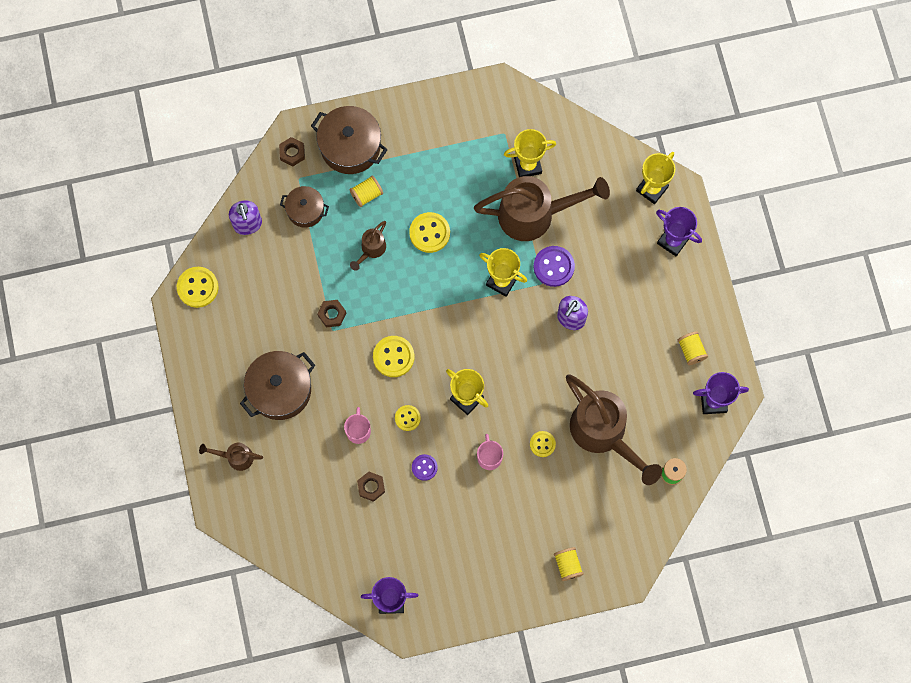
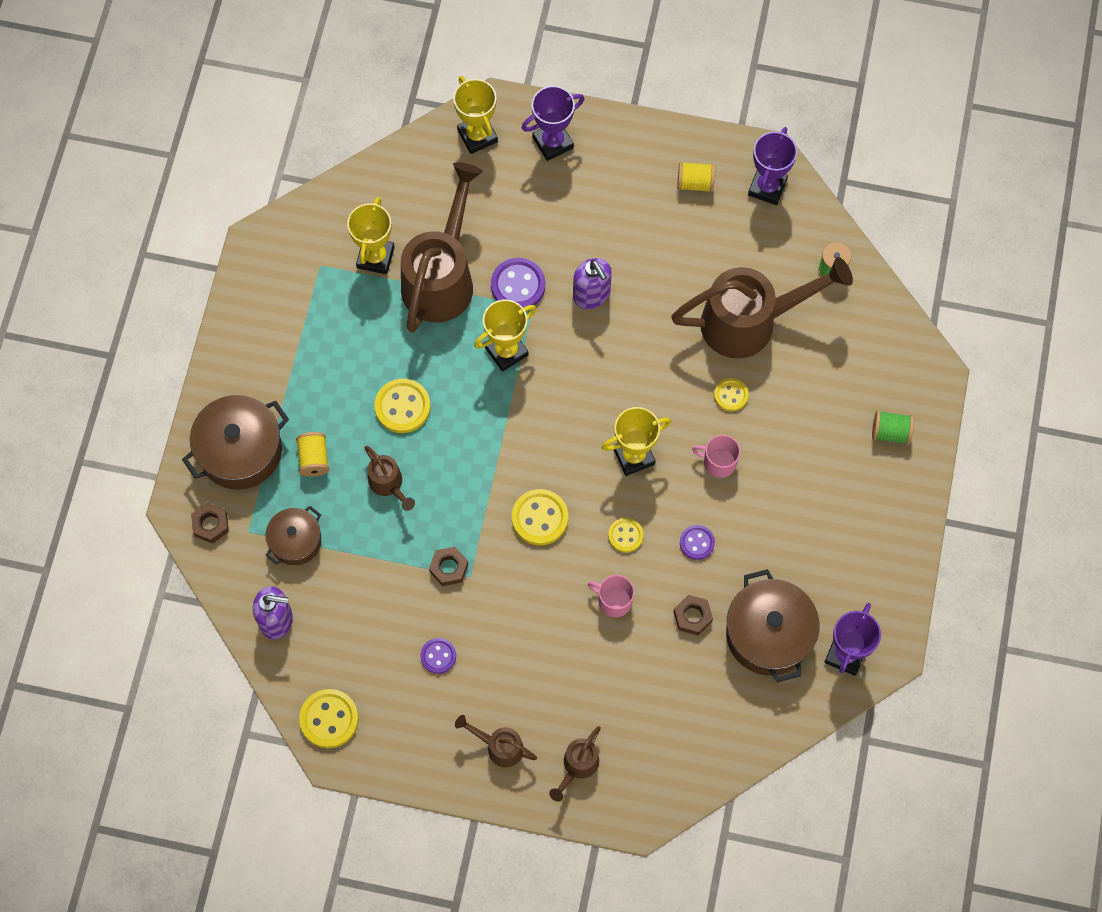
camera: 65 degrees left, 5 degrees down
brown pot [240,351,315,420] -> brown pot moved to [726,569,819,682]
yellow spool [554,547,584,581] -> green spool [872,410,914,445]
none -> purple button [420,638,456,674]
none -> brown watering can [455,715,537,767]

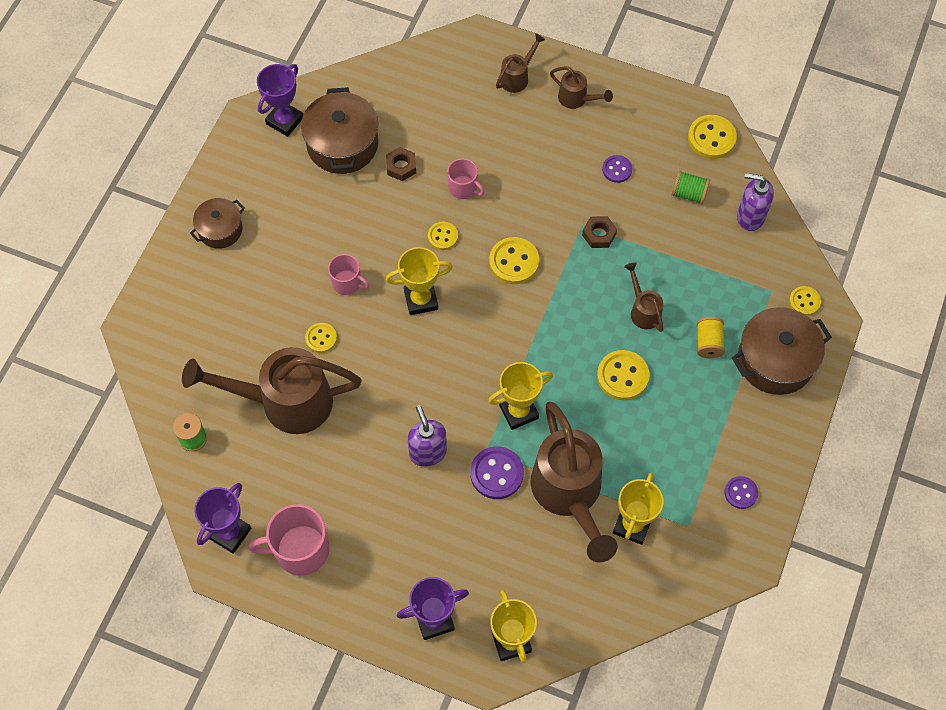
camera: 170 degrees left, 5 degrees down
brown nut [191,503,229,543] -> yellow button [789,286,821,316]
brown pot [265,506,321,565] -> brown pot moved to [190,198,245,249]
brown watering can [401,162,483,333] -> brown watering can turned 45 degrees counterclockwise [530,402,617,563]
yellow spool [677,162,715,193] -> pink mug [248,504,329,576]
purple button [680,525,715,560] -> purple button moved to [725,476,758,509]
green spool [872,410,914,445] -> green spool moved to [672,171,710,204]

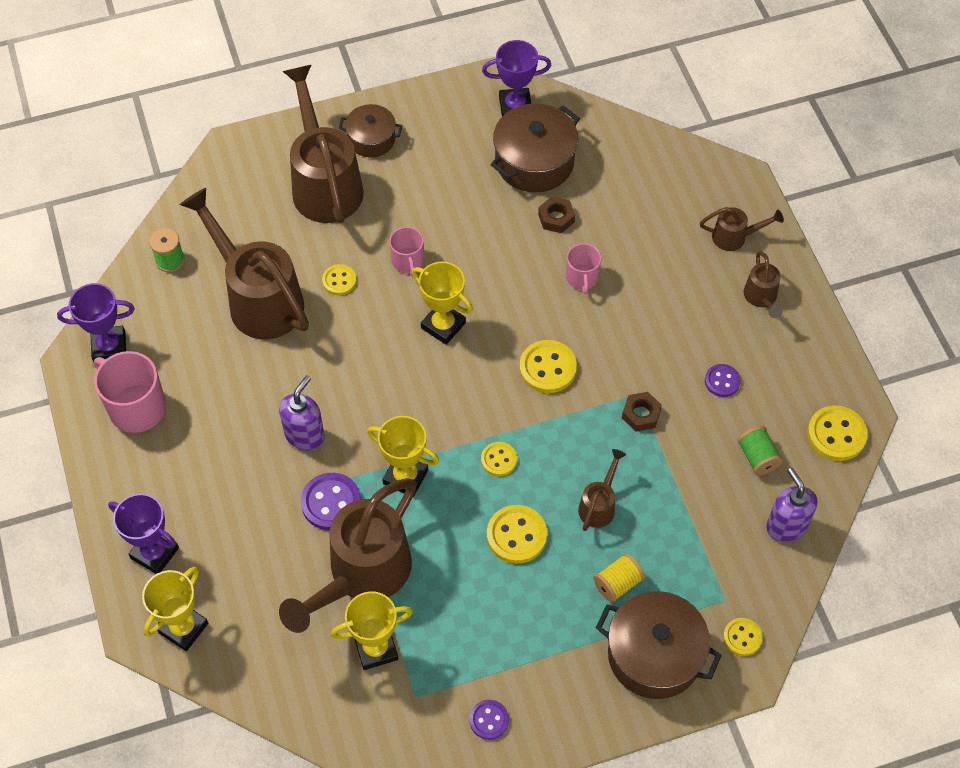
camera: 50 degrees right, 5 degrees down
yellow button [428,222,458,250] -> yellow button moved to [481,442,517,476]
none -> brown watering can [282,65,364,223]

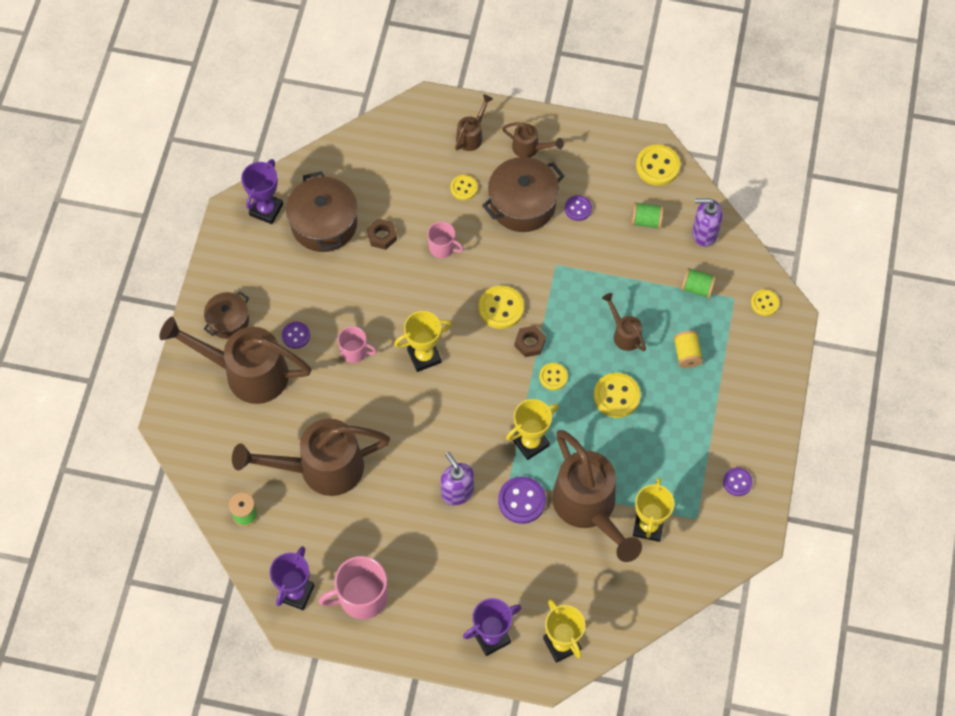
camera: 60 degrees left, 5 degrees up
yellow button [322,264,356,295] -> yellow button moved to [451,175,478,200]
brown pot [596,591,722,699] -> brown pot moved to [482,157,564,232]
brown nut [622,392,662,431] -> brown nut moved to [515,326,546,357]
none -> purple button [282,322,310,349]
none -> green spool [681,268,717,299]

